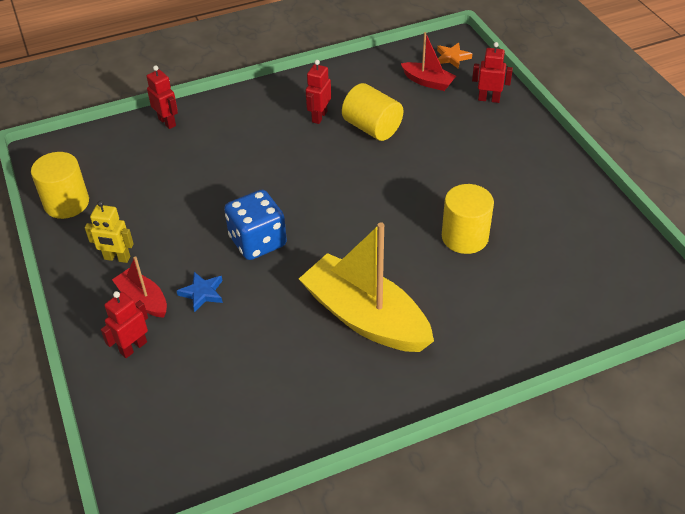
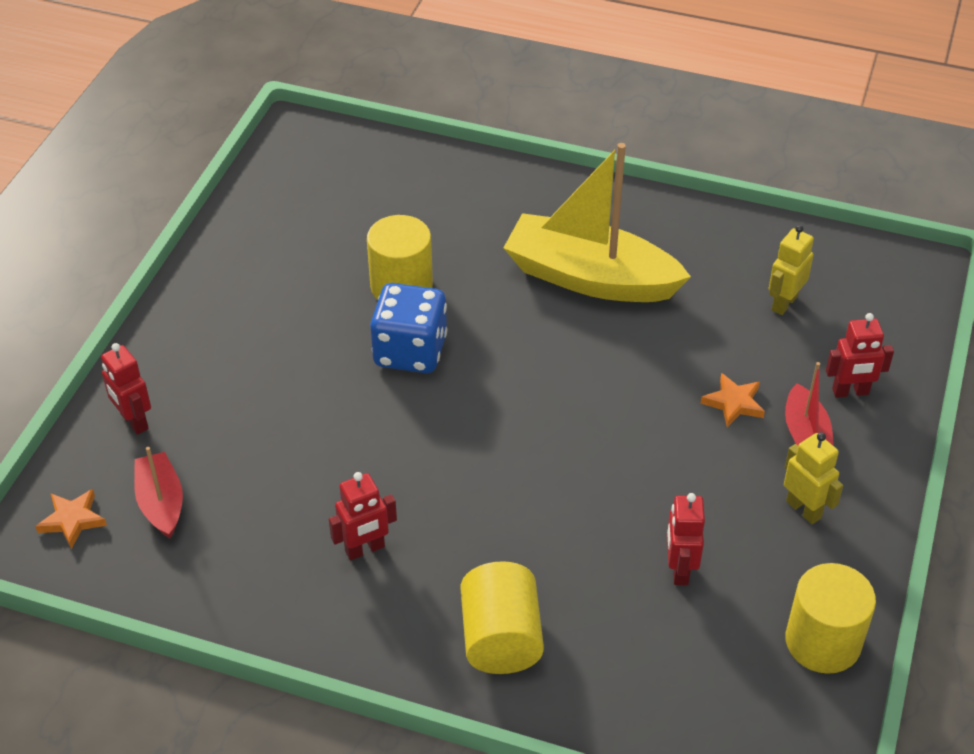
camera: 140 degrees left, 0 degrees up
red robot [147,65,178,129] -> red robot moved to [667,493,705,585]
blue star [177,272,223,312] -> orange star [700,373,765,427]
blue dice [224,190,287,260] -> blue dice moved to [370,283,447,373]
yellow boat [299,222,434,352] -> yellow boat turned 120 degrees clockwise [503,143,691,302]
yellow cylinder [342,83,403,141] -> yellow cylinder moved to [460,561,544,674]
none -> yellow robot [769,225,814,315]

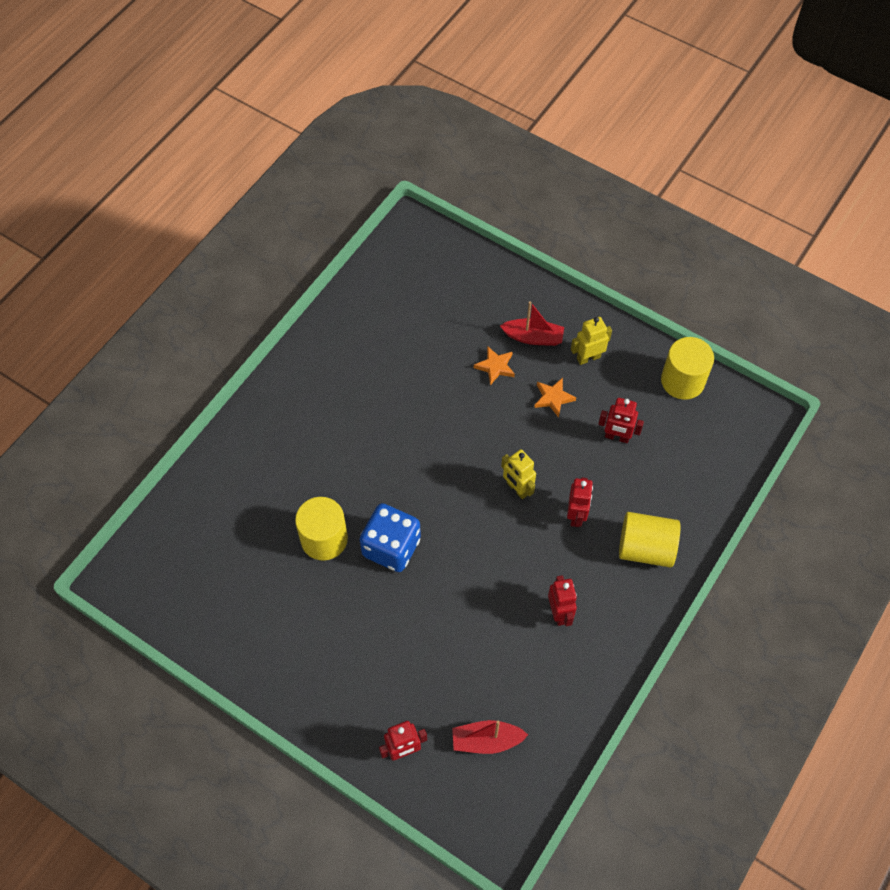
camera: 75 degrees left, 15 degrees up
orange star [35,489,107,549] -> orange star moved to [534,378,576,418]
yellow boat [503,143,691,302] -> none
yellow robot [769,225,814,315] -> yellow robot moved to [501,449,536,499]
red robot [826,313,894,398] -> red robot moved to [567,477,593,527]

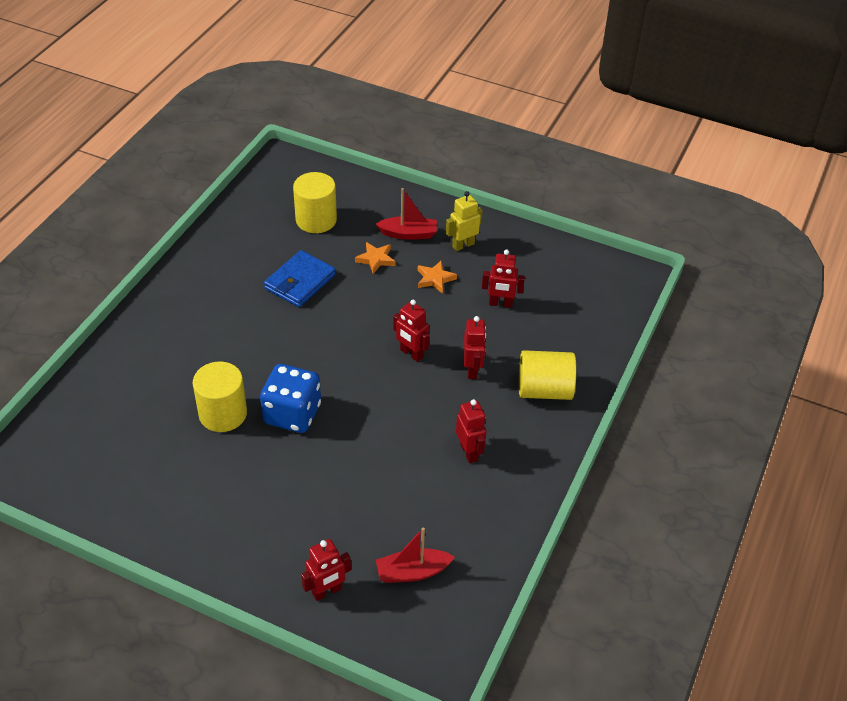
camera: 10 degrees left, 15 degrees down
yellow robot [501,449,536,499] -> red robot [393,300,429,362]
yellow cylinder [661,337,714,400] -> yellow cylinder moved to [293,172,337,233]
none -> blue wallet [264,250,336,307]

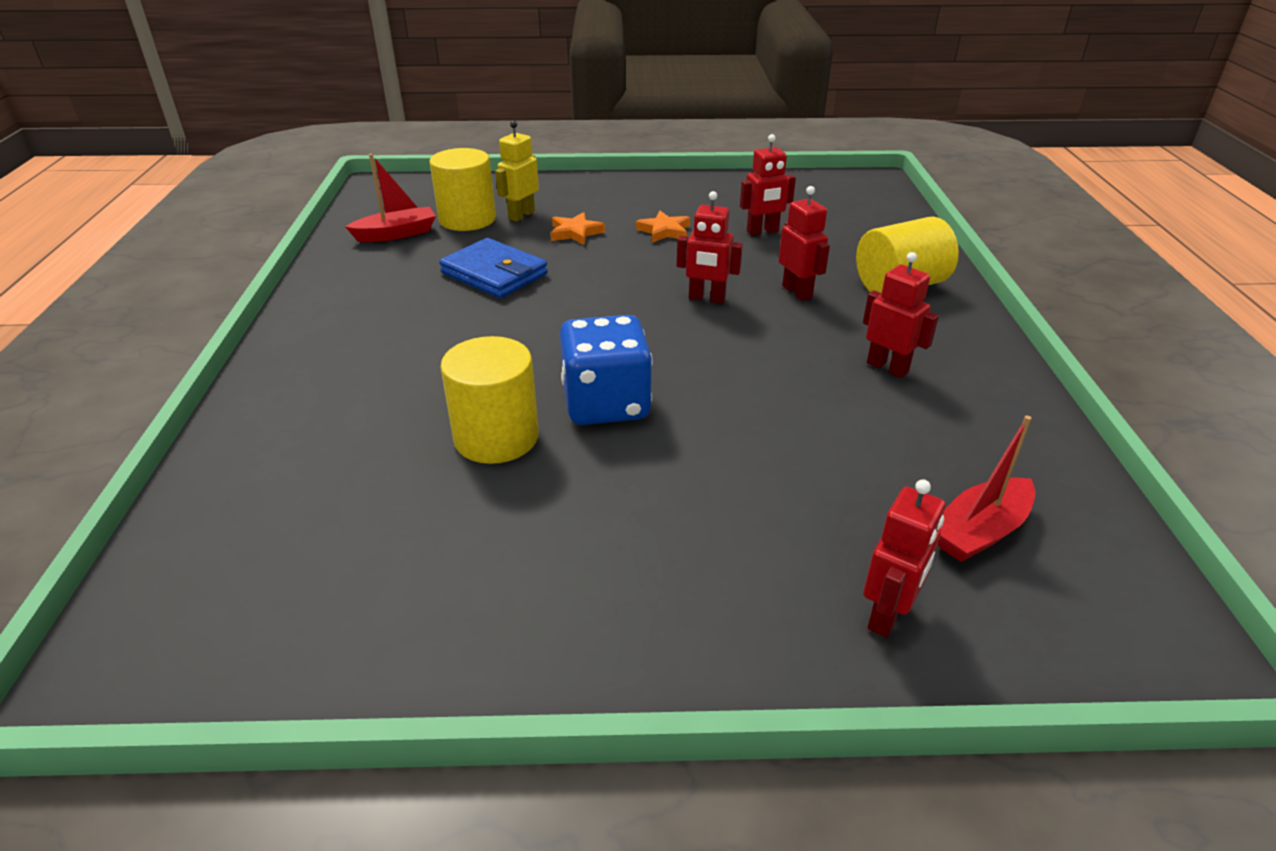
camera: 25 degrees left, 10 degrees down
blue wallet [264,250,336,307] -> blue wallet turned 60 degrees counterclockwise [439,238,548,298]
red boat [376,188,437,240] -> red boat moved to [345,154,436,242]
yellow robot [446,191,483,251] -> yellow robot moved to [495,120,539,222]

